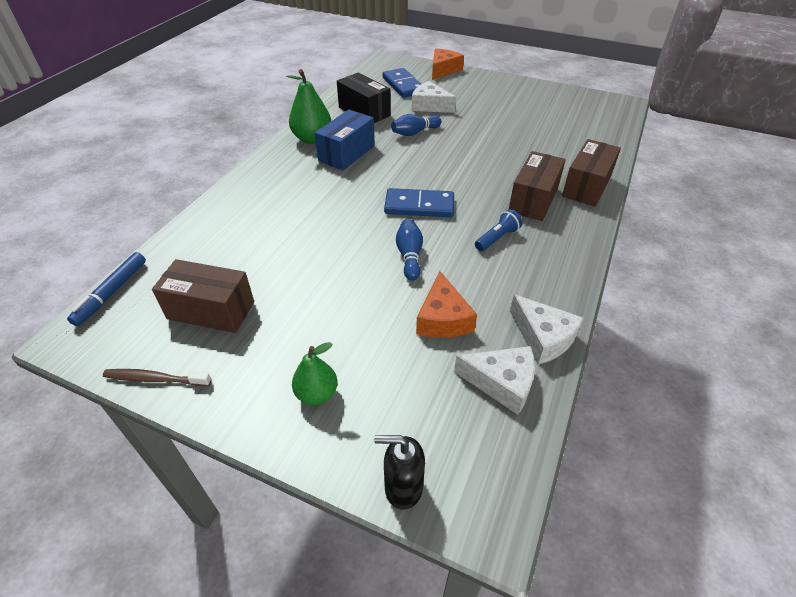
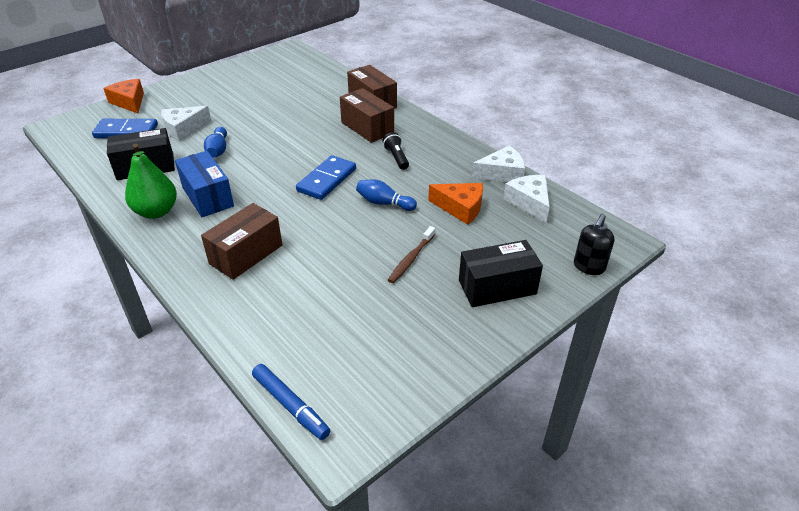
camera: 65 degrees left, 5 degrees down
brown toothbrush [103,369,211,386] -> brown toothbrush moved to [388,226,435,283]
brown box [152,259,254,333] -> brown box moved to [201,203,282,280]
green pear [292,342,338,405] -> black box [459,240,543,307]
white cheese [454,346,535,415] -> white cheese turned 60 degrees counterclockwise [504,175,550,223]
blue flashlight [475,209,522,251] -> black flashlight [382,132,409,170]

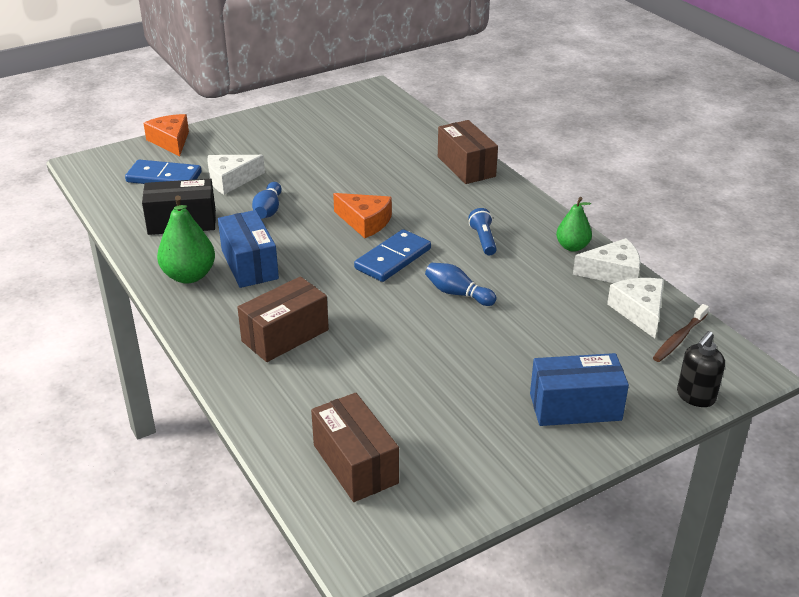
camera: 10 degrees right, 5 degrees down
blue marker [252,364,330,440] -> none
brown box [340,88,394,143] -> brown box moved to [311,393,399,502]
black flashlight [382,132,409,170] -> blue flashlight [468,208,497,255]
brown toothbrush [388,226,435,283] -> brown toothbrush moved to [653,304,709,362]
orange cheese [428,183,483,225] -> orange cheese moved to [333,193,392,238]
black box [459,240,543,307] -> blue box [530,353,629,426]
none -> green pear [556,197,592,252]

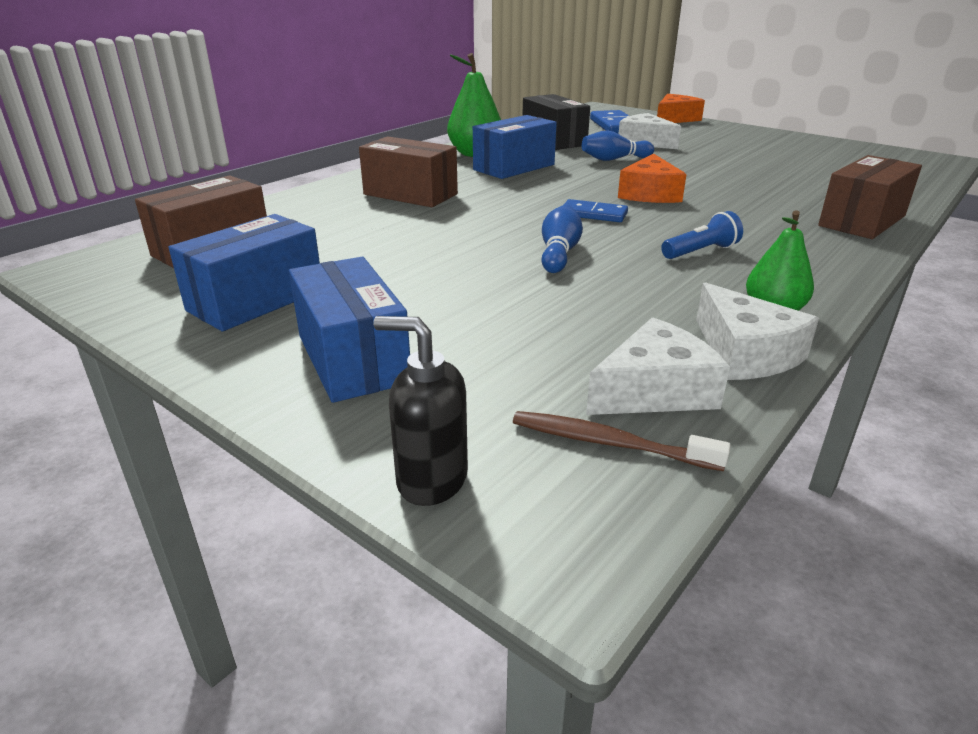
camera: 70 degrees right, 5 degrees down
blue domino [354,229,431,282] -> blue domino [564,199,628,222], size x0.63
none -> blue box [169,214,320,332]

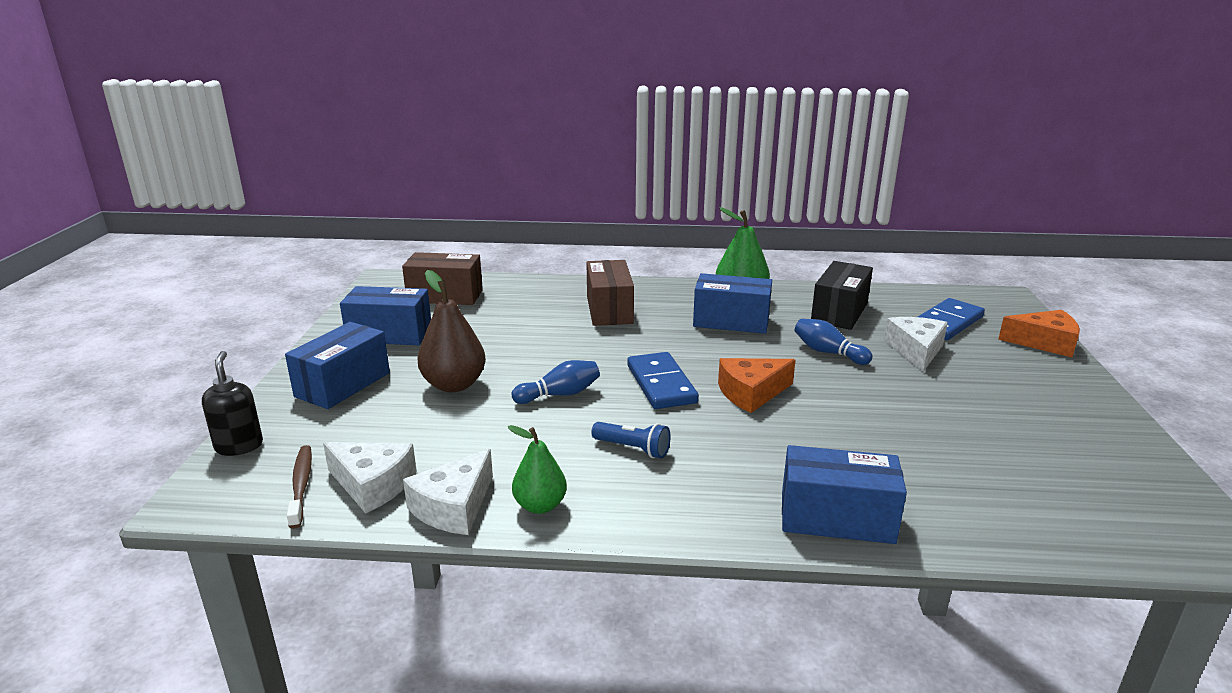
camera: 55 degrees right, 5 degrees down
blue domino [564,199,628,222] -> blue domino [627,352,699,409], size x1.58
brown box [818,155,922,239] -> blue box [782,445,907,544]
none -> brown pear [417,270,486,392]

